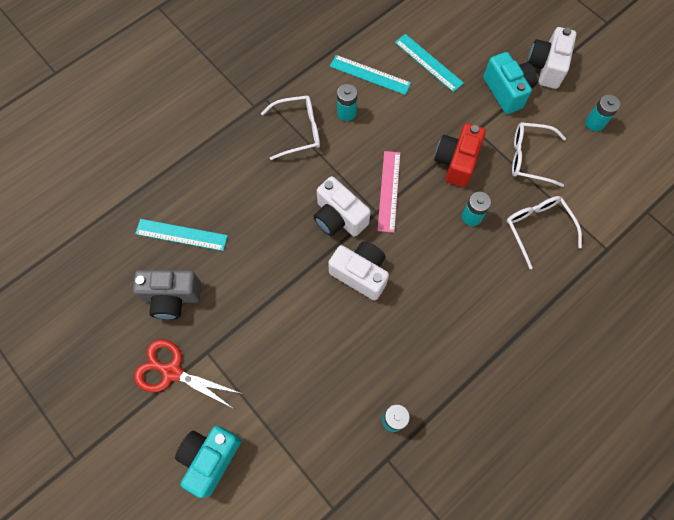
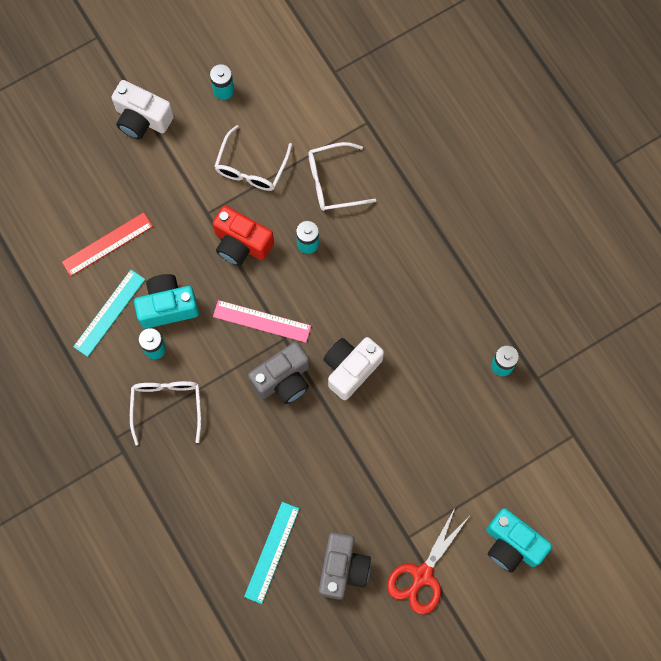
camera: 80 degrees left, 5 degrees up
white camera [313,176,371,237] -> grey camera [248,342,310,404]
turquoise ruler [395,34,464,92] -> red ruler [62,212,153,276]
turquoise camera [483,52,537,114] -> turquoise camera moved to [134,274,199,329]

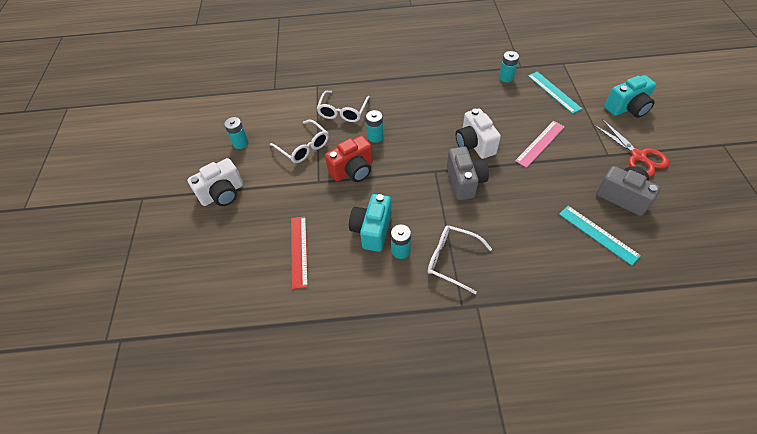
camera: 60 degrees left, 20 degrees down
turquoise ruler [73,270,145,357] -> turquoise ruler moved to [528,72,582,114]
pink ruler [213,300,311,343] -> pink ruler moved to [515,121,565,168]

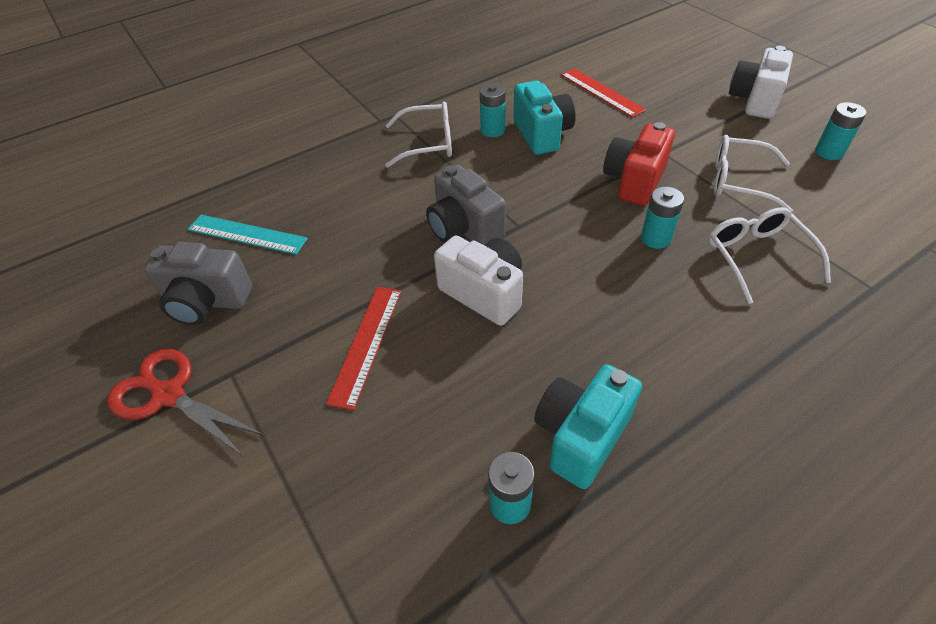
camera: 150 degrees right, 5 degrees down
pink ruler [515,121,565,168] -> red ruler [326,287,401,410]
turquoise ruler [528,72,582,114] -> none
turquoise camera [604,75,656,118] -> turquoise camera moved to [534,364,642,489]

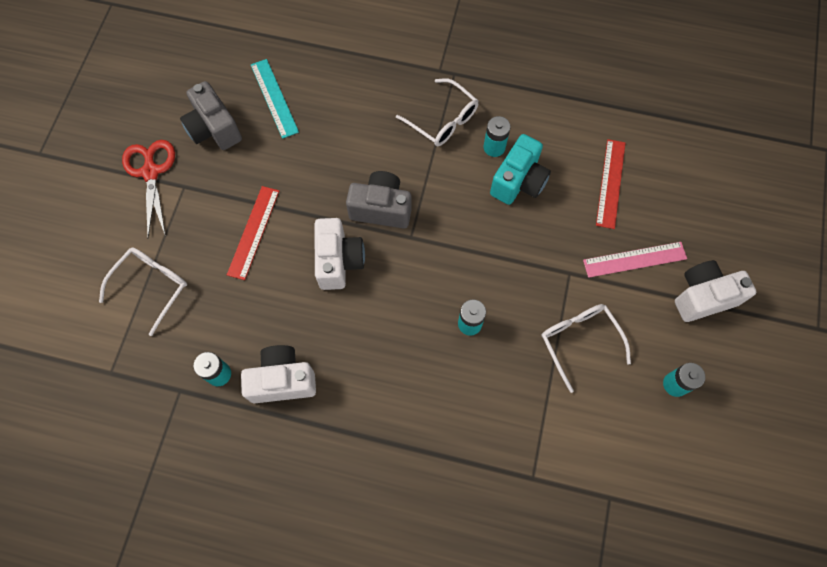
camera: 45 degrees right, 20 degrees up
red ruler [326,287,401,410] -> red ruler turned 45 degrees counterclockwise [227,186,279,280]
grey camera [426,165,506,245] -> grey camera turned 90 degrees clockwise [346,171,412,229]
turquoise camera [534,364,642,489] -> white camera [241,345,316,403]
red camera [603,122,675,206] -> none
white glasses [708,207,831,304] -> white glasses moved to [99,248,187,336]
none -> pink ruler [583,242,687,278]

